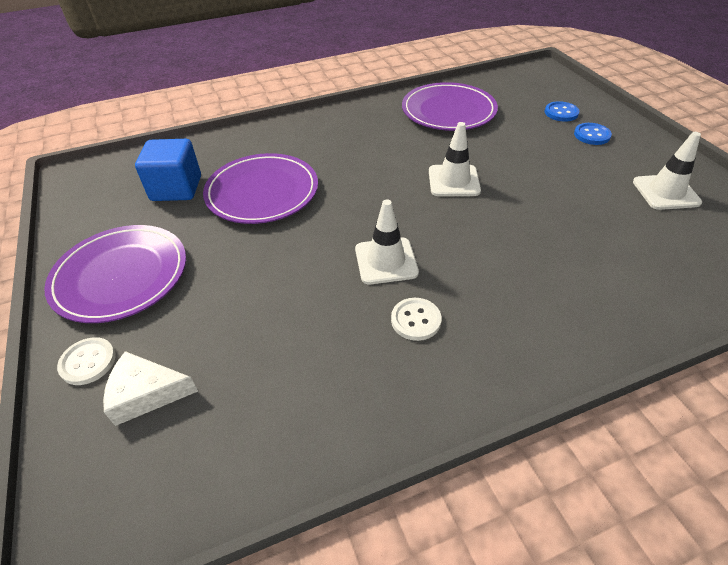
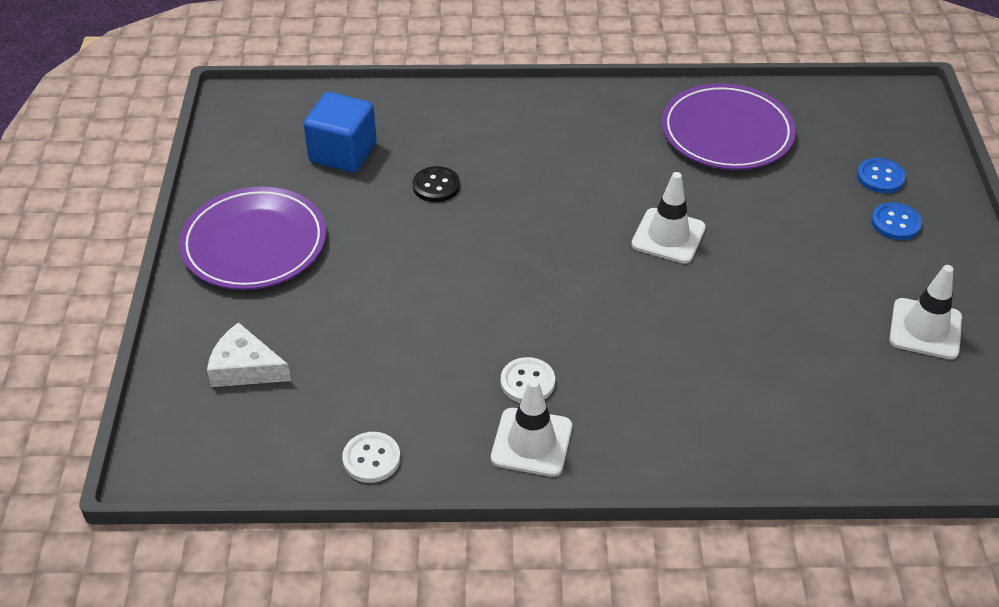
camera: 20 degrees right, 0 degrees up
white button [57,337,116,385] -> white button moved to [342,432,400,483]
purple plate [203,153,318,224] -> black button [412,166,460,202]
white traffic cone [355,200,419,284] -> white traffic cone moved to [491,379,572,477]

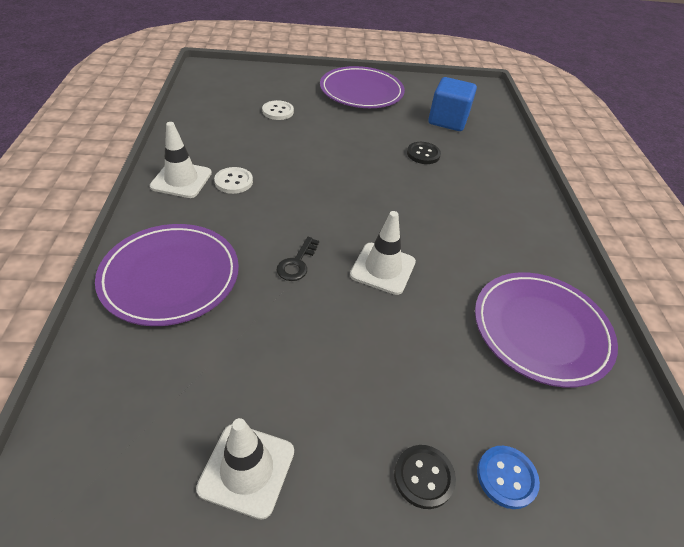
camera: 85 degrees right, 0 degrees up
white cheese [207,322,291,387] -> none
white button [342,432,400,483] -> white button moved to [262,100,294,120]
blue button [871,202,922,240] -> black button [394,445,456,509]
none -> purple plate [95,224,239,326]
none -> black key [276,237,319,281]

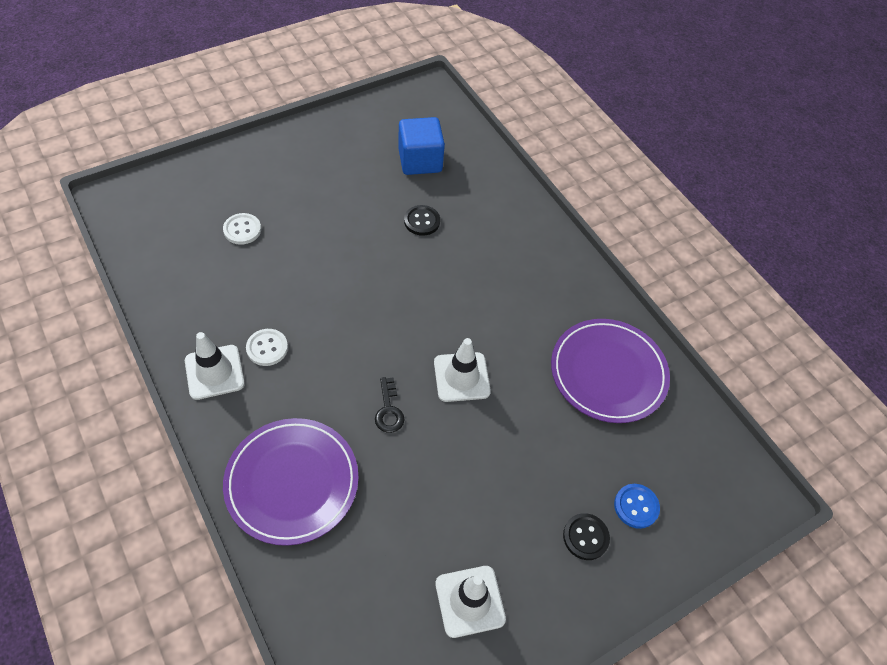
camera: 30 degrees left, 10 degrees up
purple plate [320,66,405,108] -> none

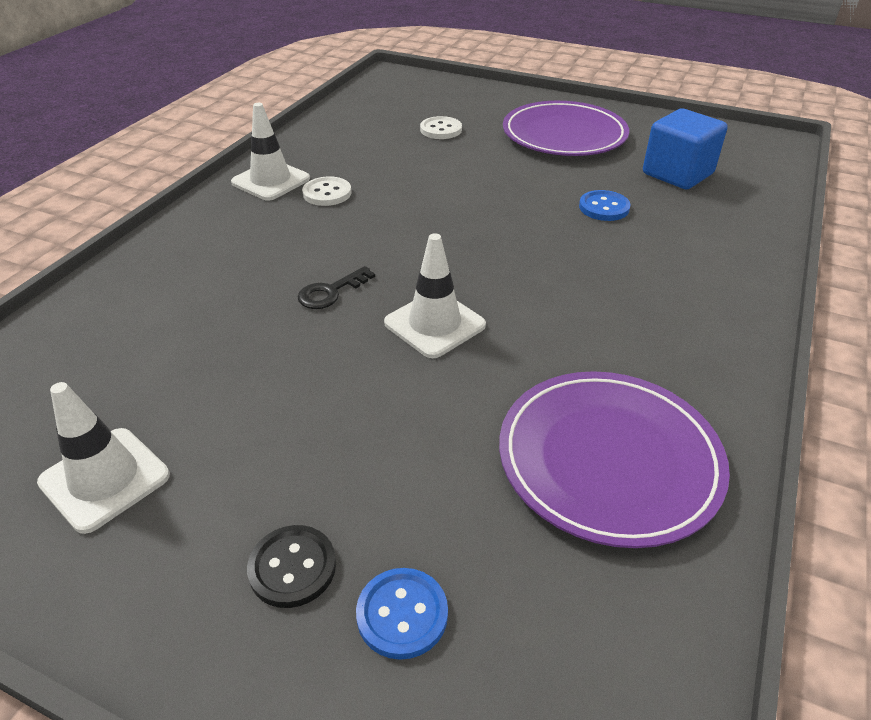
camera: 60 degrees right, 15 degrees down
purple plate [223,418,359,546] -> purple plate moved to [503,101,629,156]
black button [404,205,440,236] -> blue button [579,190,631,221]

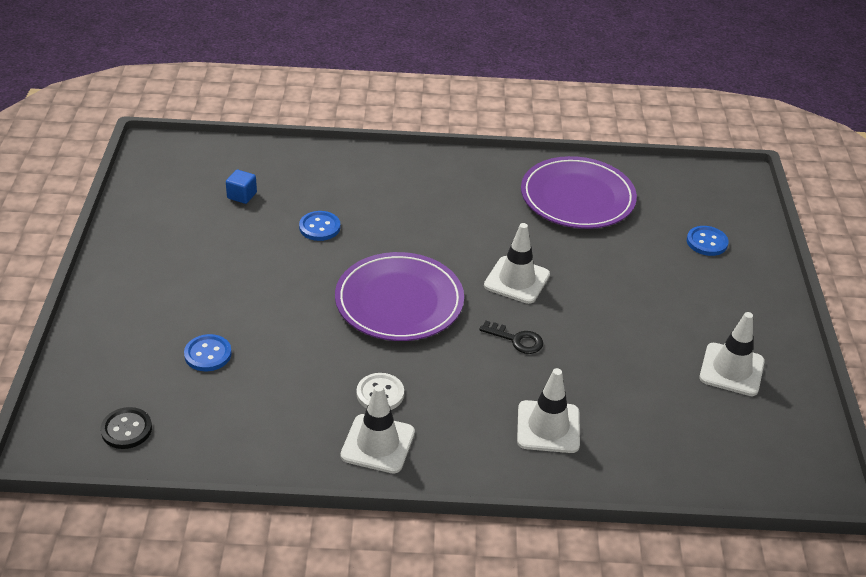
camera: 115 degrees left, 0 degrees up
black button [247,525,336,608] -> black button moved to [100,407,152,449]
white button [420,116,462,139] -> blue button [184,334,232,371]
purple plate [503,101,629,156] -> purple plate moved to [335,252,464,341]
blue cube [643,109,728,189] -> blue cube [226,170,257,204], size x0.49
none -> white traffic cone [517,368,580,453]

